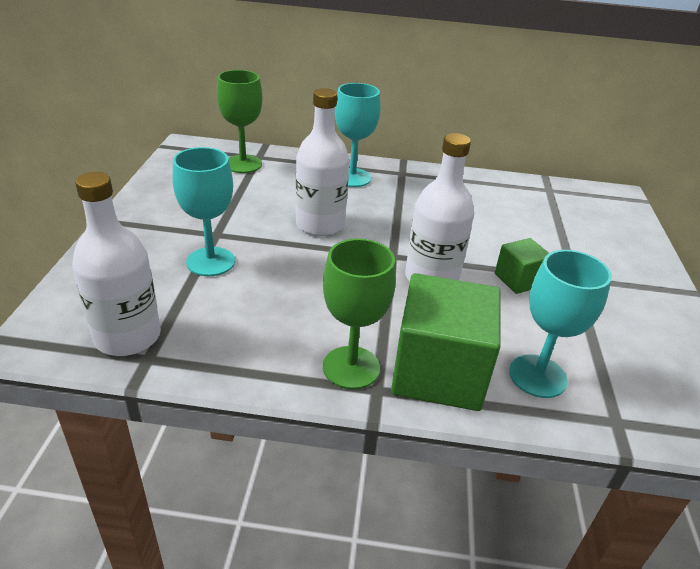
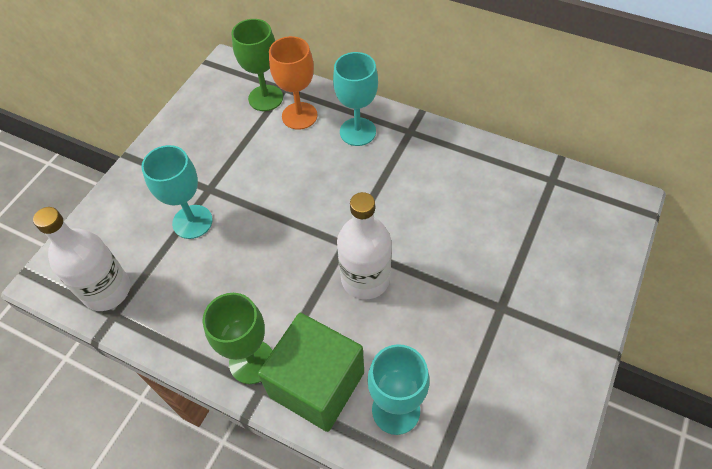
camera: 25 degrees right, 20 degrees up
white bottle [295,88,349,236] -> none
green cube [495,238,549,294] -> none
none -> orange goblet [269,36,317,130]

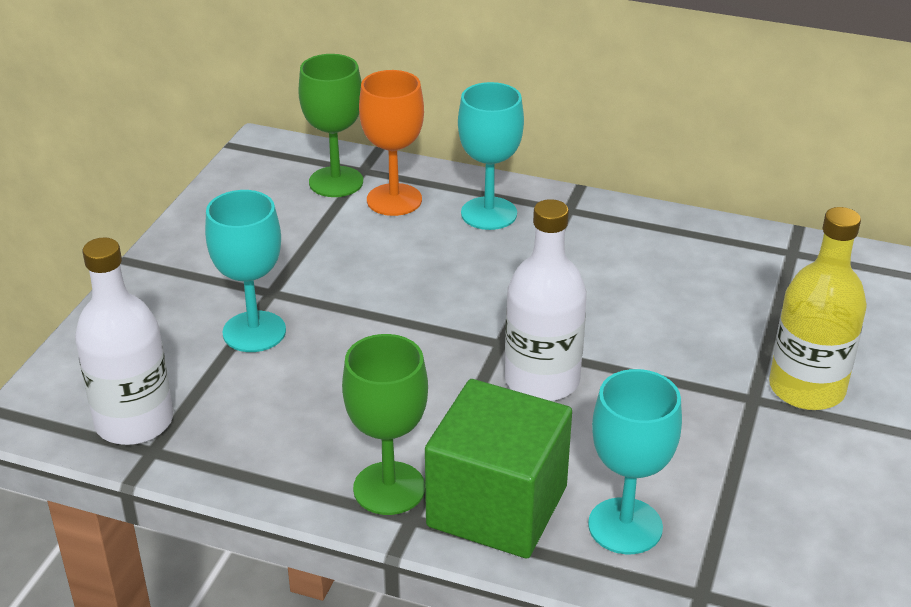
camera: 10 degrees left, 20 degrees down
none -> yellow bottle [769,207,867,410]

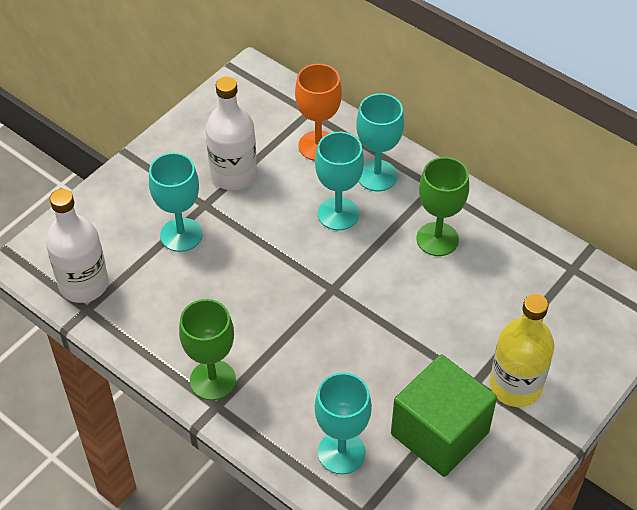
camera: 20 degrees right, 15 degrees up
green goblet [298,54,363,197] -> green goblet moved to [417,157,469,256]
green cube [425,379,572,559] -> green cube moved to [391,354,497,477]
white bottle [505,199,587,401] -> white bottle moved to [206,77,257,190]
none -> turquoise goblet [315,132,364,230]

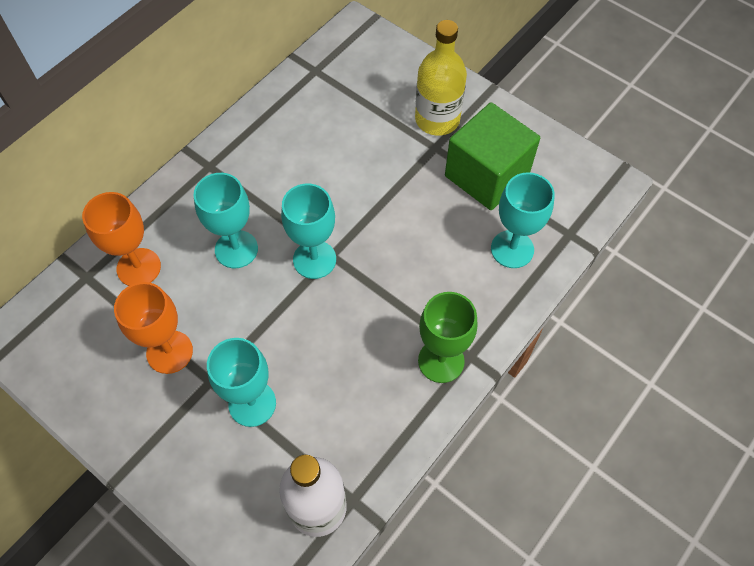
camera: 90 degrees left, 10 degrees up
white bottle [206,77,257,190] -> orange goblet [114,282,193,374]
turquoise goblet [356,93,404,191] -> turquoise goblet moved to [281,184,336,279]
green goblet [417,157,469,256] -> none

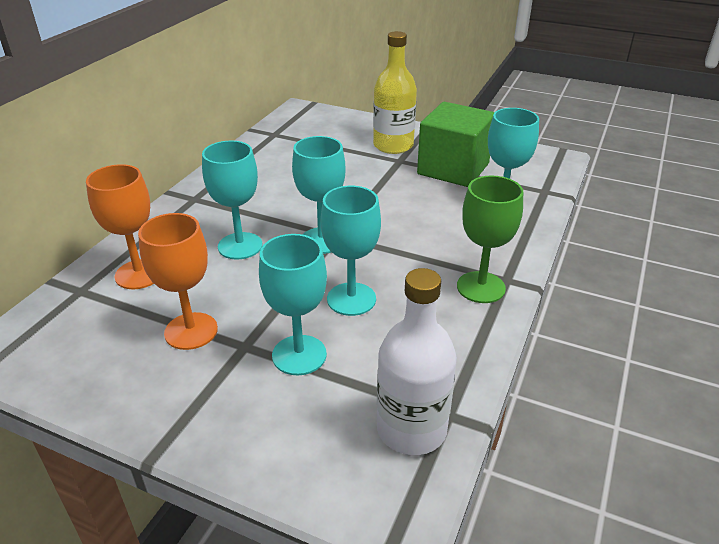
camera: 15 degrees left, 25 degrees down
none -> turquoise goblet [321,186,381,316]

